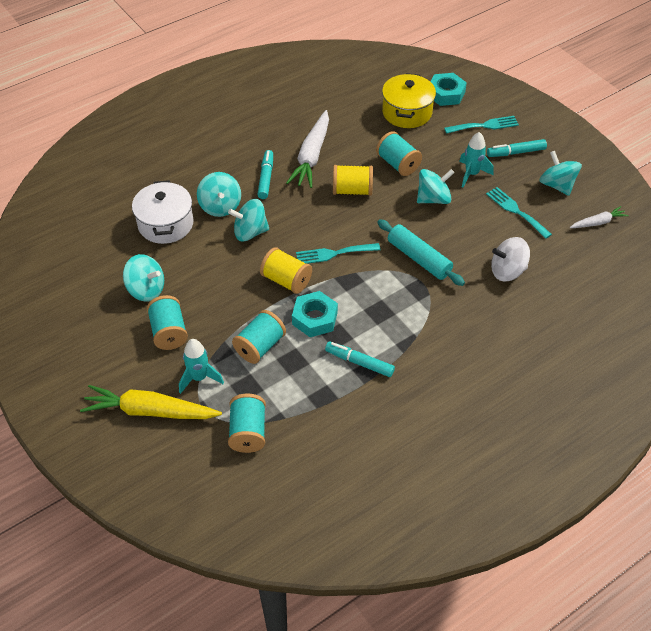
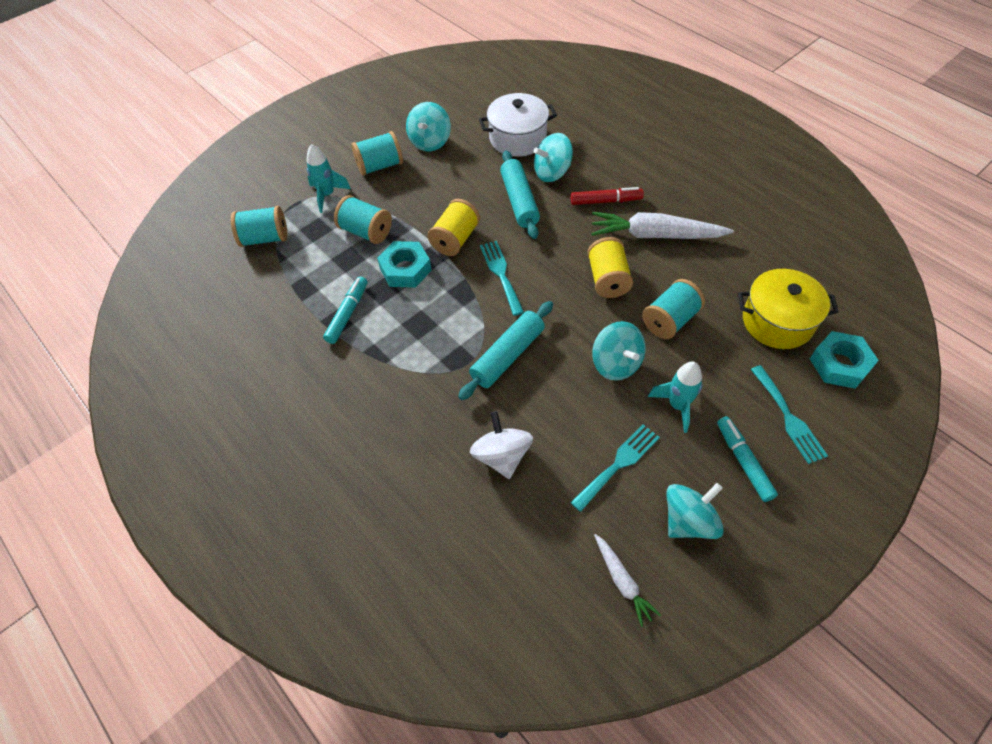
camera: 85 degrees right, 5 degrees up
yellow carrot [80,385,222,419] -> none
turquoise spinning top [228,199,269,241] -> turquoise rolling pin [500,151,540,239]
turquoise marker [257,150,273,199] -> red marker [571,187,644,205]

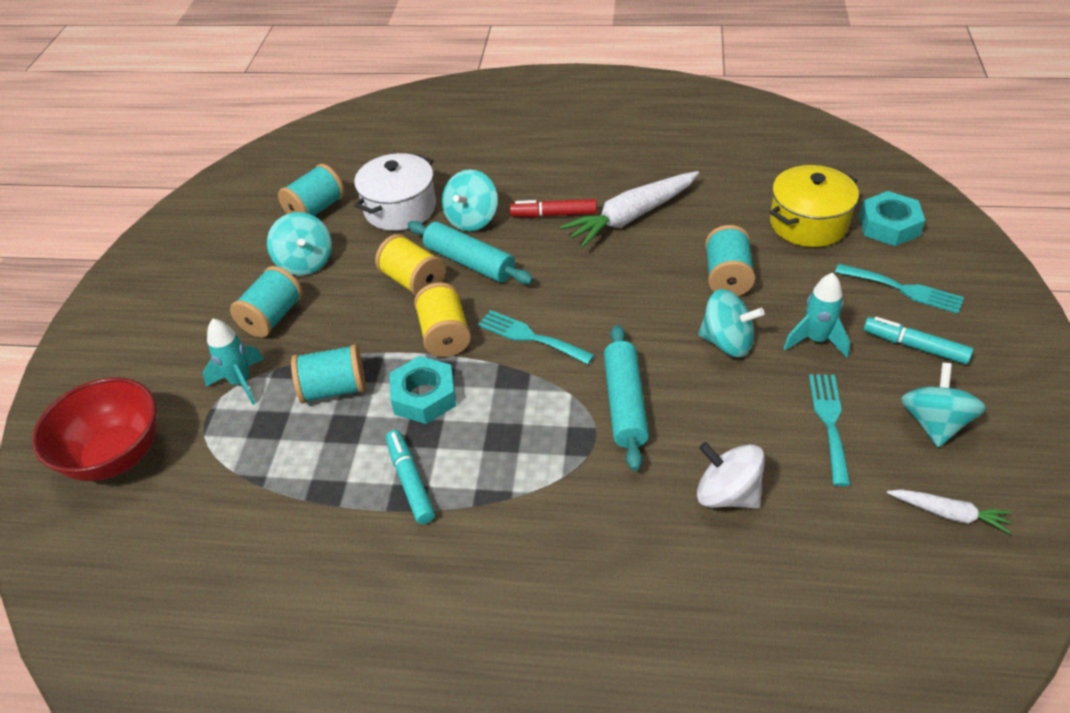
camera: 40 degrees left, 10 degrees down
turquoise spool [231,206,287,247] -> turquoise spool moved to [278,164,345,216]
red marker [571,187,644,205] -> red marker turned 135 degrees counterclockwise [509,199,597,217]
yellow spool [587,237,633,298] -> yellow spool moved to [375,234,446,296]
none -> red bowl [32,377,157,481]

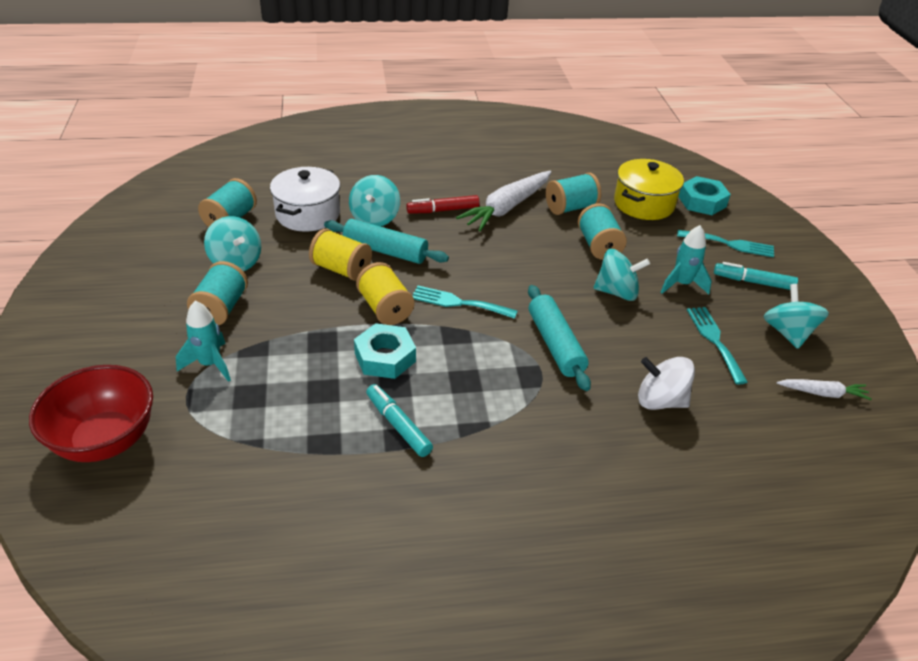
camera: 20 degrees left, 5 degrees down
turquoise spool [291,344,366,403] -> turquoise spool moved to [546,173,601,215]

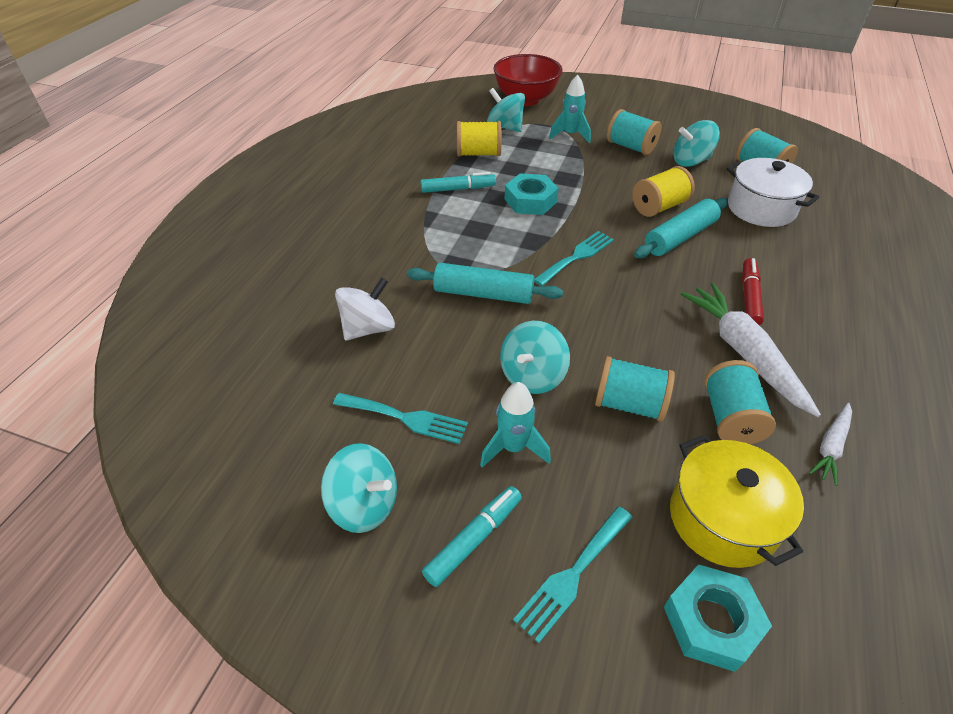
camera: 120 degrees right, 5 degrees up
turquoise spinning top [349,175,400,227] -> turquoise spinning top moved to [487,88,525,132]
yellow spool [356,262,414,325] -> yellow spool moved to [457,121,502,156]
white carrot [777,379,871,400] -> white carrot moved to [809,403,852,486]

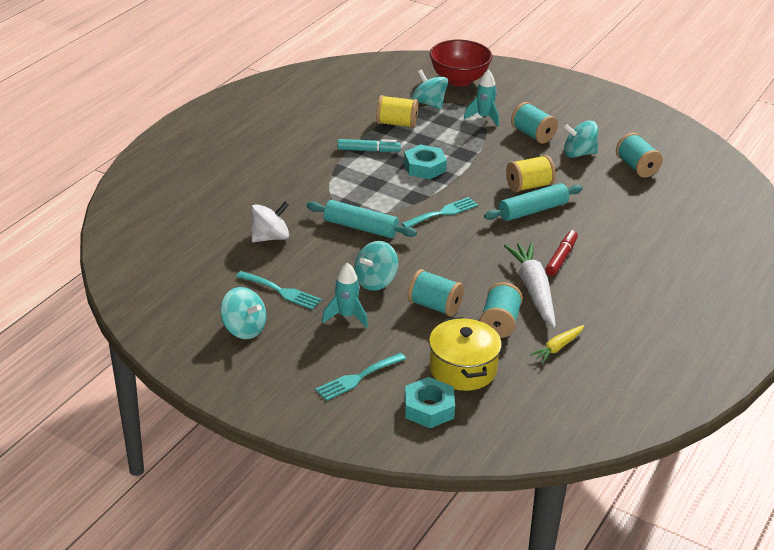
camera: 10 degrees right, 10 degrees down
turquoise marker [422,486,522,587] -> none
white pot [727,158,819,227] -> none
white carrot [809,403,852,486] -> yellow carrot [530,325,584,363]

